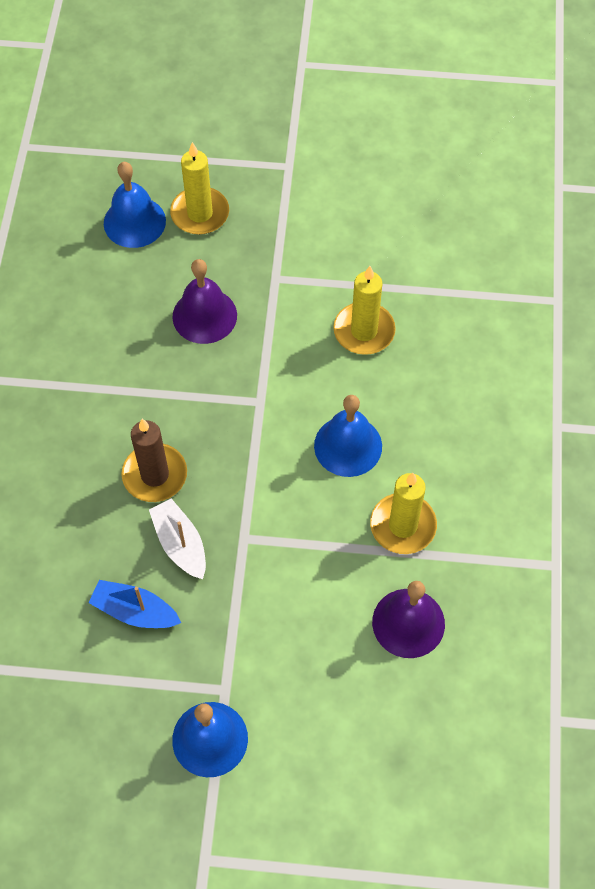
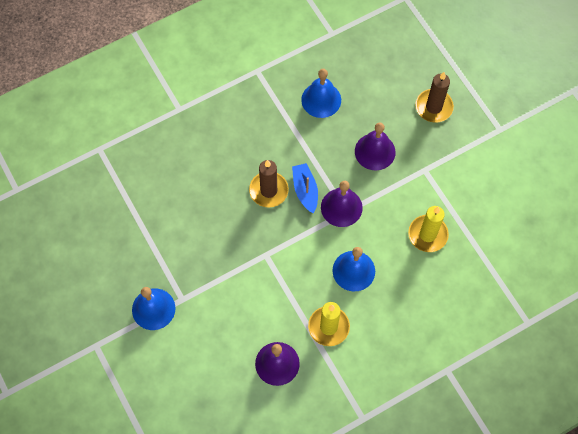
camera: 55 degrees right, 5 degrees up
blue boat [88,580,181,628] -> blue boat moved to [292,163,318,213]
blue bell [104,162,166,248] -> blue bell moved to [301,69,341,118]
white boat [149,498,206,579] -> none
yellow candle [170,142,229,235] -> brown candle [415,72,454,123]
none -> purple bell [321,181,363,227]

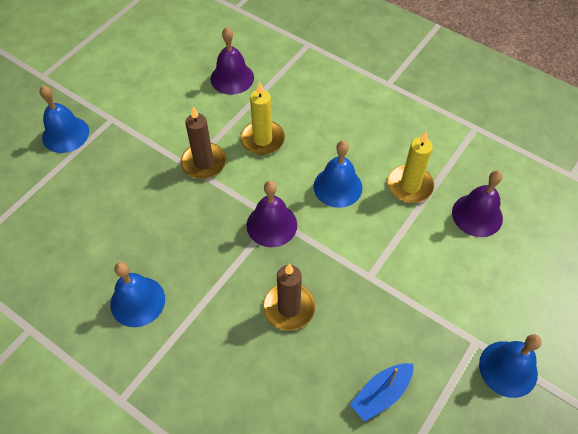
camera: 115 degrees left, 10 degrees down
blue boat [292,163,318,213] -> blue boat moved to [350,363,414,422]
purple bell [355,122,396,170] -> purple bell moved to [211,27,254,95]
brown candle [415,72,454,123] -> brown candle moved to [181,106,226,179]
none -> blue bell [39,85,89,153]

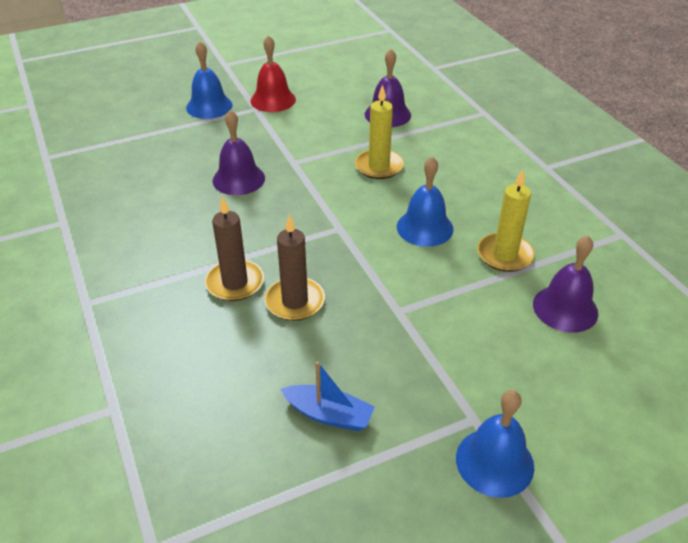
camera: 30 degrees right, 15 degrees down
blue bell [110,262,165,327] -> none
brown candle [181,106,226,179] -> brown candle moved to [205,196,264,301]
purple bell [247,181,297,247] -> purple bell moved to [213,110,265,195]
blue boat [350,363,414,422] -> blue boat turned 150 degrees counterclockwise [280,361,375,431]
none -> red bell [250,35,296,112]

